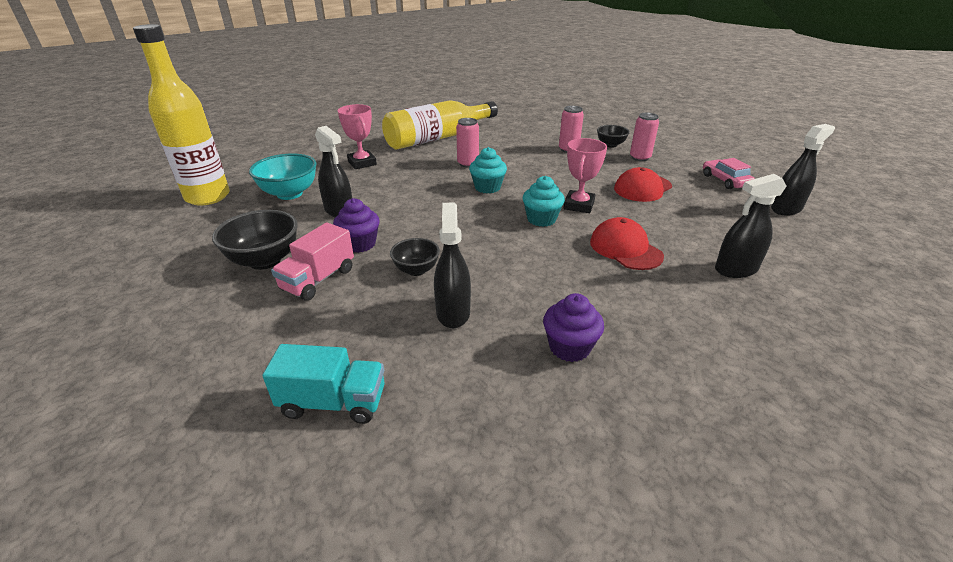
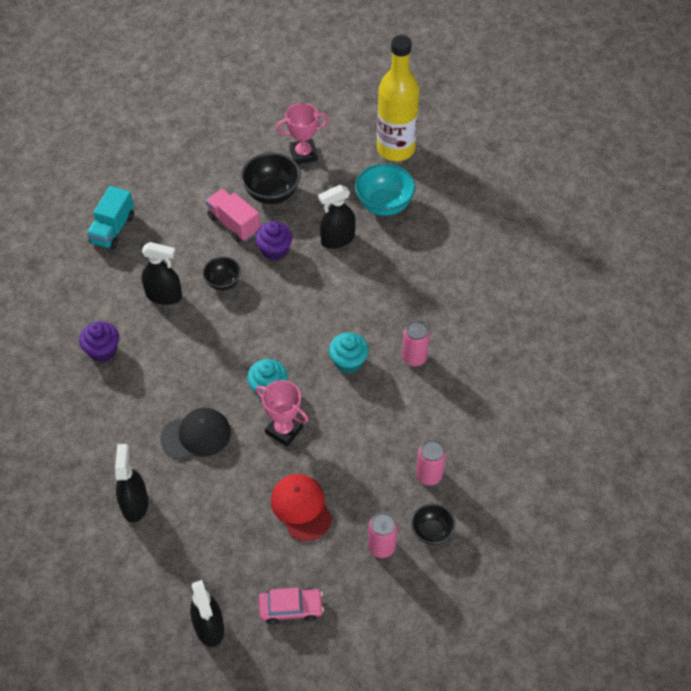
camera: 105 degrees right, 20 degrees up
pink trophy [338,104,377,169] -> pink trophy moved to [276,103,329,164]
yellow bottle [382,100,498,150] -> none
red cap [590,217,664,270] -> black cap [160,408,231,460]

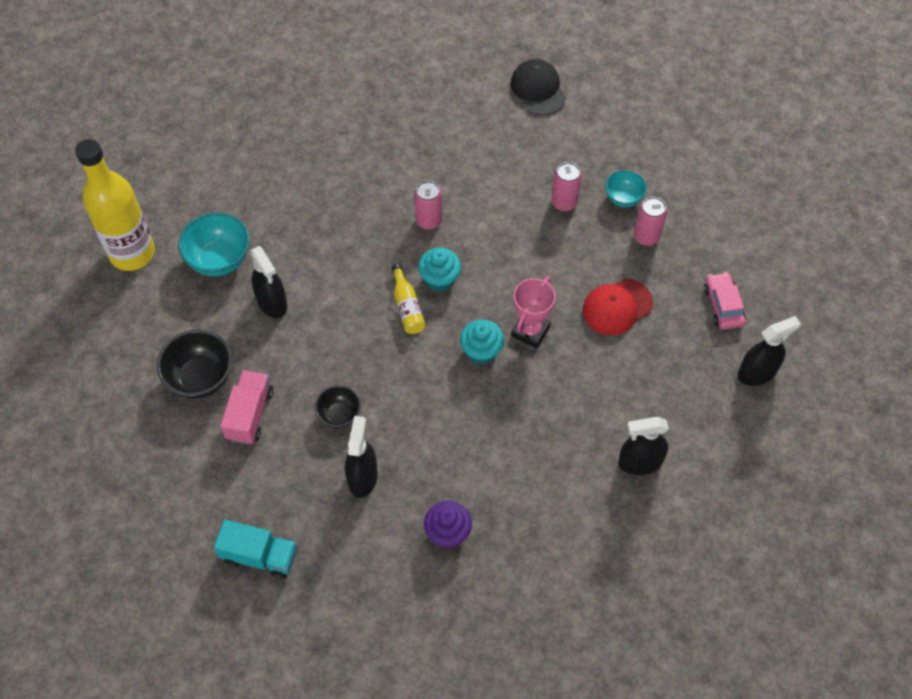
camera: 95 degrees left, 5 degrees up
black cap [160,408,231,460] -> black cap moved to [511,59,566,115]
pink truck [206,189,260,242] -> pink truck turned 150 degrees clockwise [220,370,273,444]
purple cupcake [255,221,292,261] -> none
pink trophy [276,103,329,164] -> none
black bowl [411,503,455,545] -> turquoise bowl [605,170,647,207]
none -> yellow bottle [392,264,426,334]

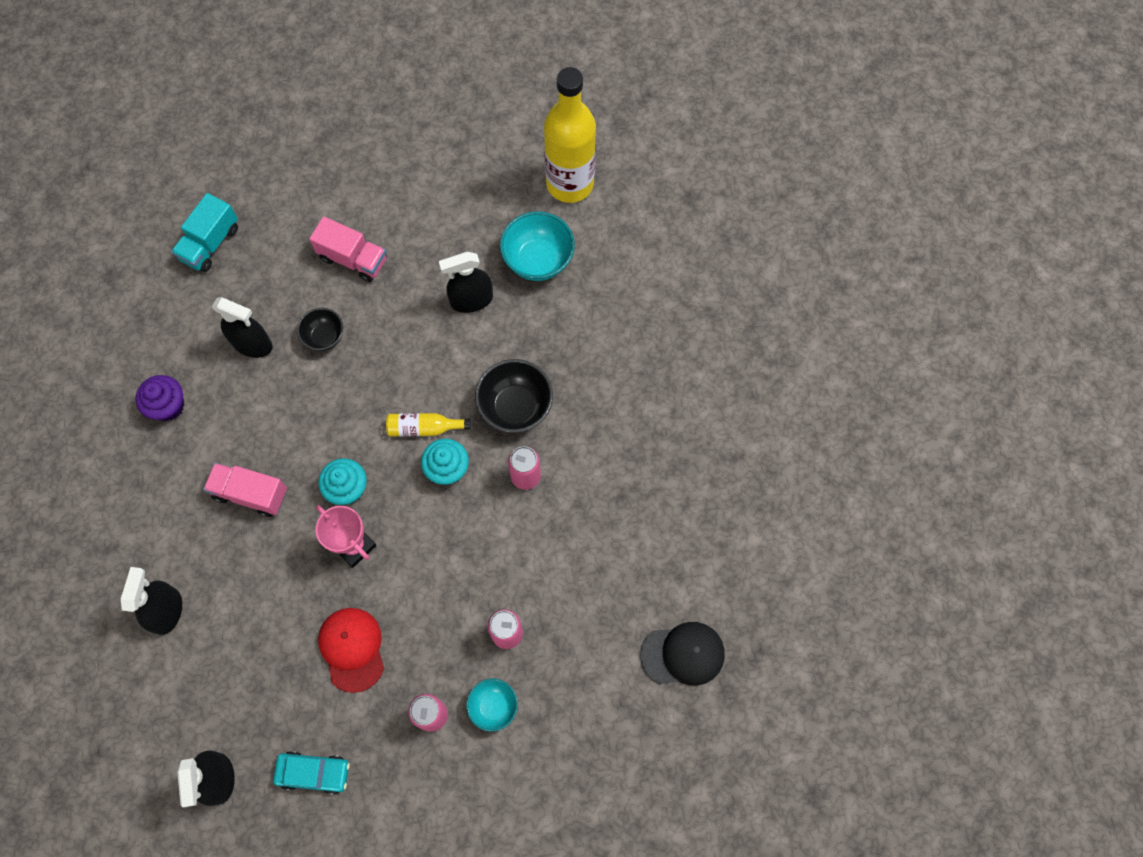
camera: 105 degrees right, 10 degrees up
black bowl [157,330,232,398] -> black bowl moved to [475,359,553,433]
pink car [704,272,746,330] -> turquoise car [273,751,350,794]
none -> pink truck [203,463,287,517]

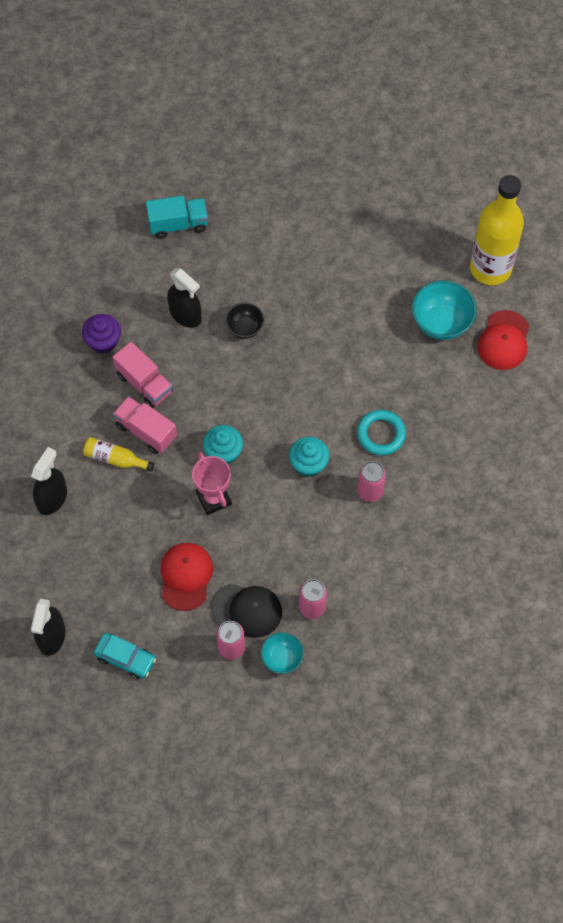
camera: 20 degrees right, 5 degrees down
turquoise truck [171,193,238,272] -> turquoise truck turned 150 degrees counterclockwise [146,195,208,239]
pink truck [309,216,387,282] -> pink truck moved to [113,342,173,408]
yellow bottle [386,413,471,437] -> yellow bottle moved to [83,437,154,472]
black spray bottle [439,252,493,313] -> none
black bowl [475,359,553,433] -> turquoise ring [357,410,406,455]
black cap [640,622,725,686] -> black cap moved to [211,584,282,638]
none -> red cap [477,310,530,370]

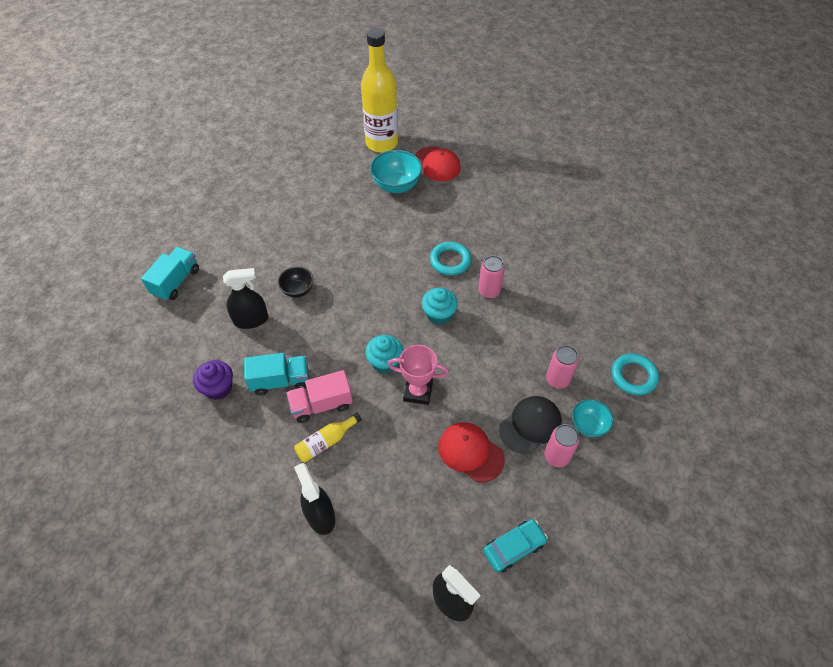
camera: 55 degrees left, 10 degrees down
pink truck [113,342,173,408] -> turquoise truck [244,353,309,395]
none -> turquoise ring [611,353,659,395]

